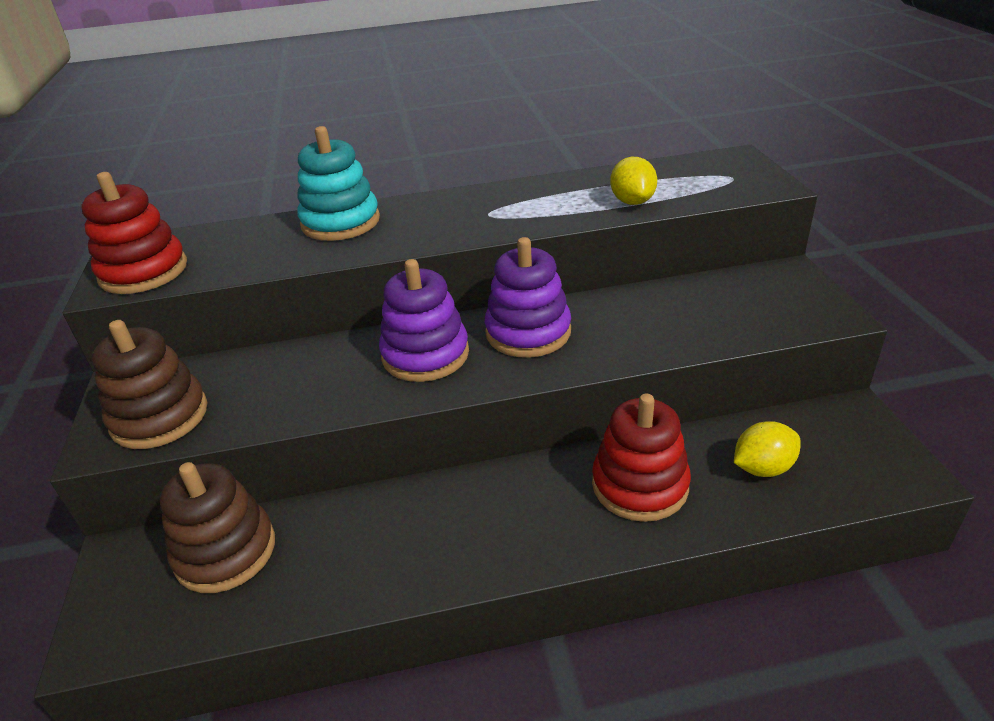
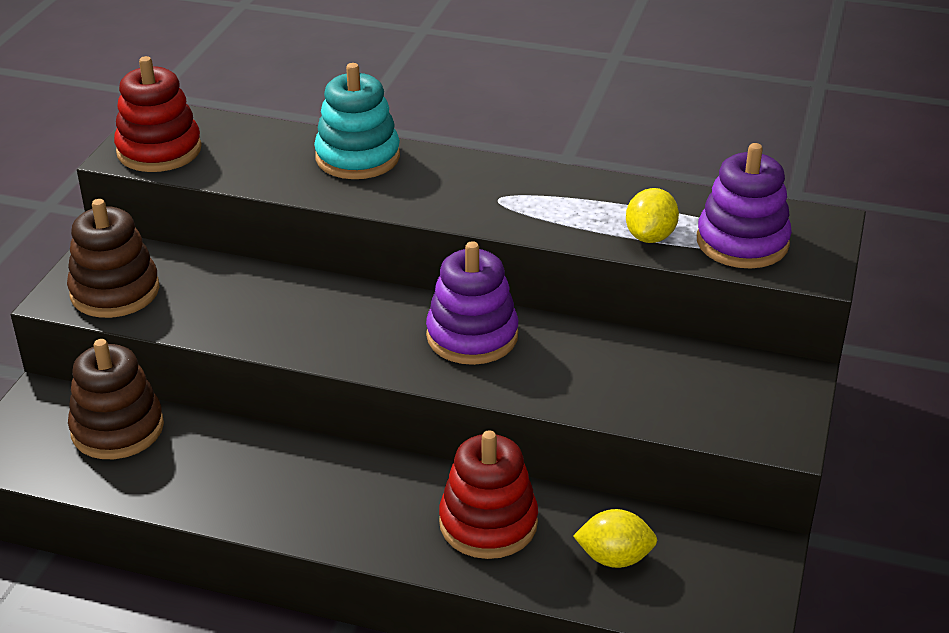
camera: 25 degrees right, 0 degrees up
purple stacking toy [379,259,469,382] -> purple stacking toy moved to [697,143,792,269]

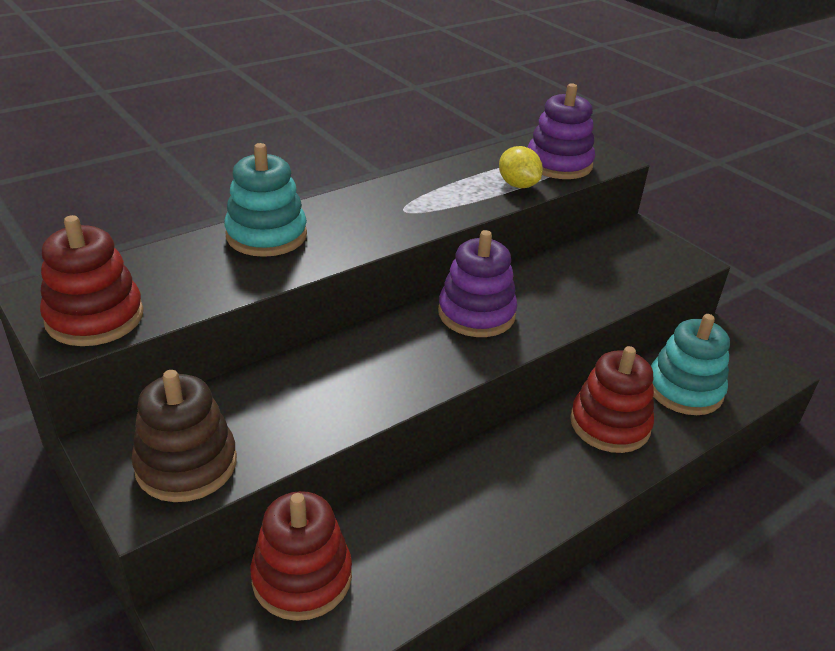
camera: 55 degrees left, 0 degrees up
brown stacking toy [68,339,164,459] -> red stacking toy [250,491,352,621]
yellow lemon [573,509,658,568] -> turquoise stacking toy [651,314,730,415]

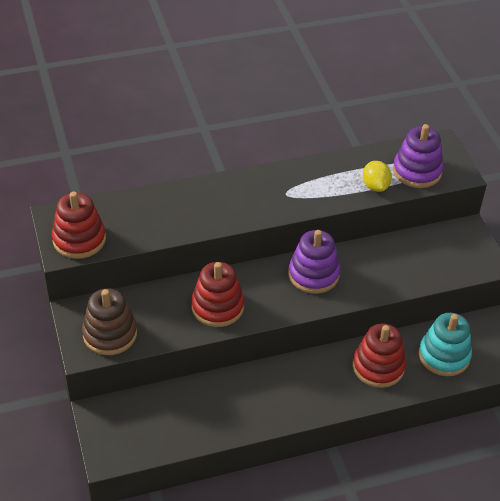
camera: 20 degrees right, 10 degrees up
turquoise stacking toy [224,143,307,257] -> none
red stacking toy [250,491,352,621] -> red stacking toy moved to [191,262,244,327]

